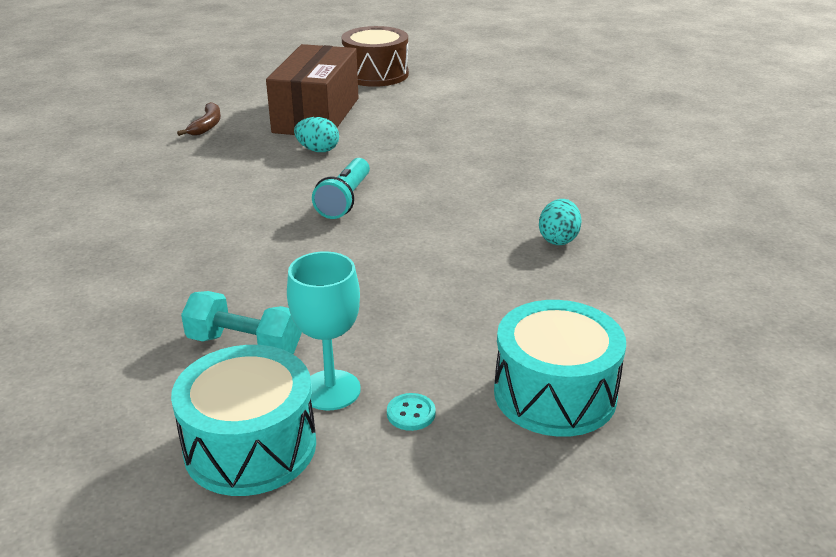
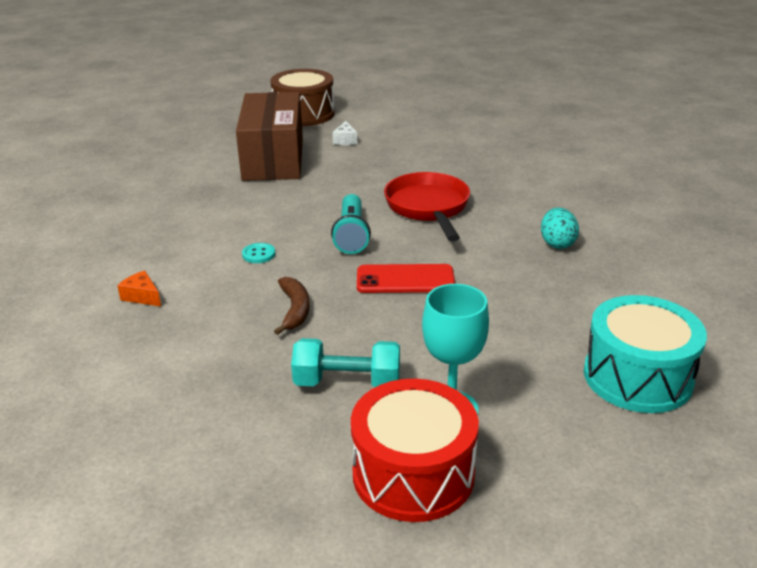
camera: 15 degrees left, 0 degrees up
turquoise drum [171,345,316,496] -> red drum [351,379,479,522]
brown banana [177,102,221,136] -> brown banana moved to [274,277,310,335]
turquoise egg [294,117,339,152] -> none
turquoise button [387,393,436,431] -> turquoise button moved to [242,243,275,263]
none -> orange cheese [117,271,161,307]
none -> white cheese [332,121,358,145]
none -> red phone [357,264,455,293]
none -> red pan [384,172,470,241]

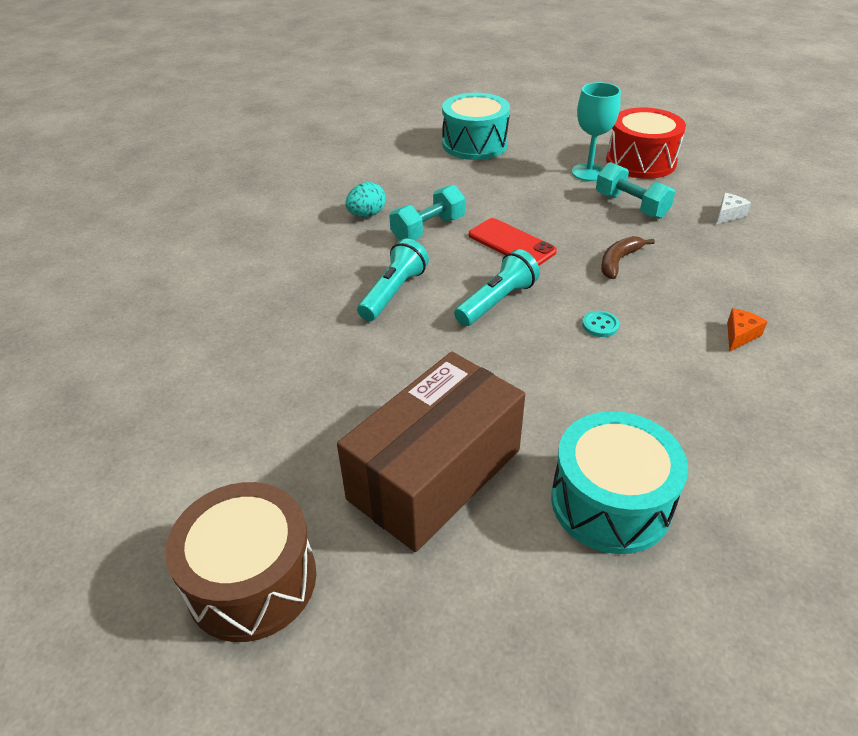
camera: 135 degrees left, 10 degrees up
orange cheese [117,271,161,307] -> orange cheese turned 135 degrees counterclockwise [727,308,768,352]
white cheese [332,121,358,145] -> white cheese moved to [717,193,751,224]
red pan [384,172,470,241] -> turquoise flashlight [357,239,429,321]
none -> turquoise dumbbell [389,185,465,241]
none -> turquoise drum [551,411,688,554]

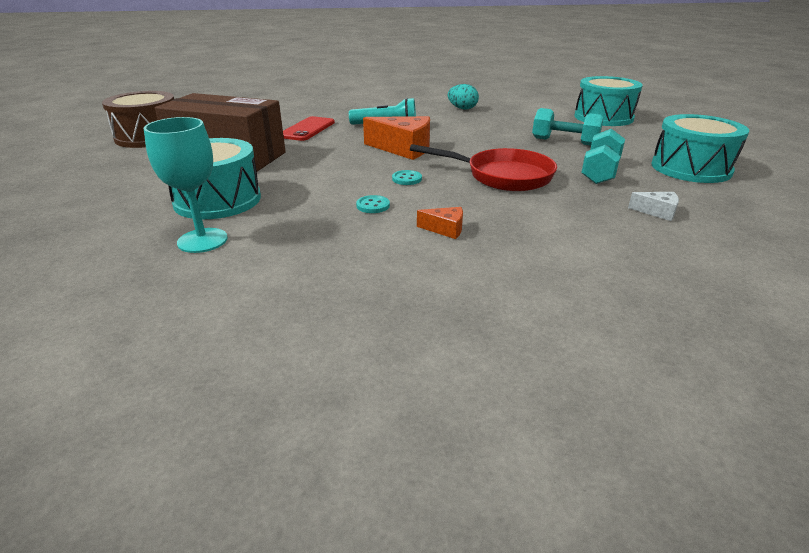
camera: 65 degrees right, 10 degrees down
turquoise dumbbell [389,185,465,241] -> turquoise dumbbell moved to [532,108,603,145]
turquoise flashlight [454,249,540,326] -> orange cheese [363,116,430,160]
red phone [469,218,557,266] -> red phone moved to [283,116,335,141]
turquoise goblet [572,82,621,181] -> turquoise goblet moved to [144,117,228,253]
brown banana [601,236,655,279] -> red pan [410,144,557,191]
red drum [606,107,686,179] -> turquoise drum [651,114,749,183]
none -> turquoise button [356,195,390,213]

